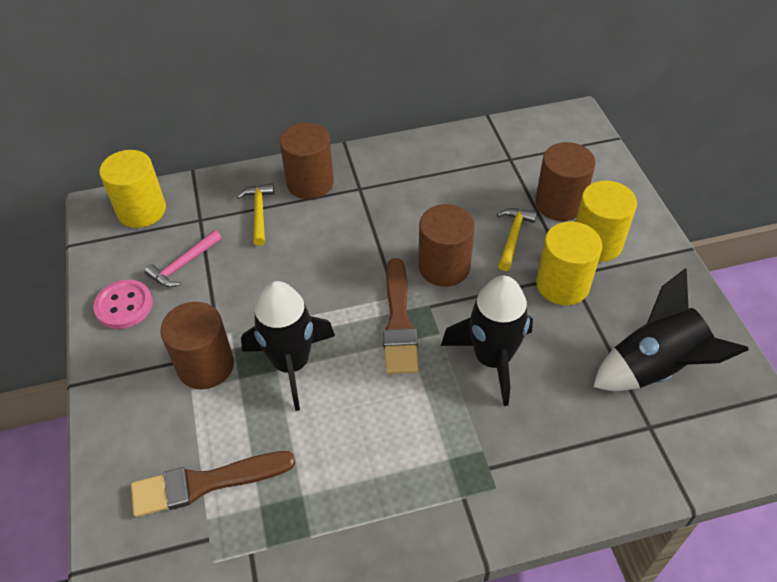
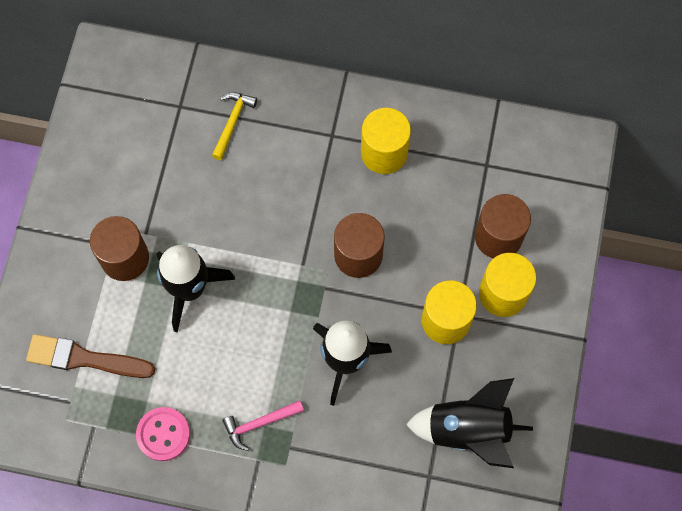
camera: 25 degrees right, 20 degrees up
pink button [93,280,153,329] -> pink button moved to [136,407,190,461]
yellow cylinder [99,150,166,228] -> yellow cylinder moved to [361,108,411,174]
pink hammer [144,230,222,287] -> pink hammer moved to [222,400,304,451]
brown cylinder [279,122,334,199] -> none
brown brush [383,258,419,374] -> none
yellow hammer [497,208,537,271] -> none

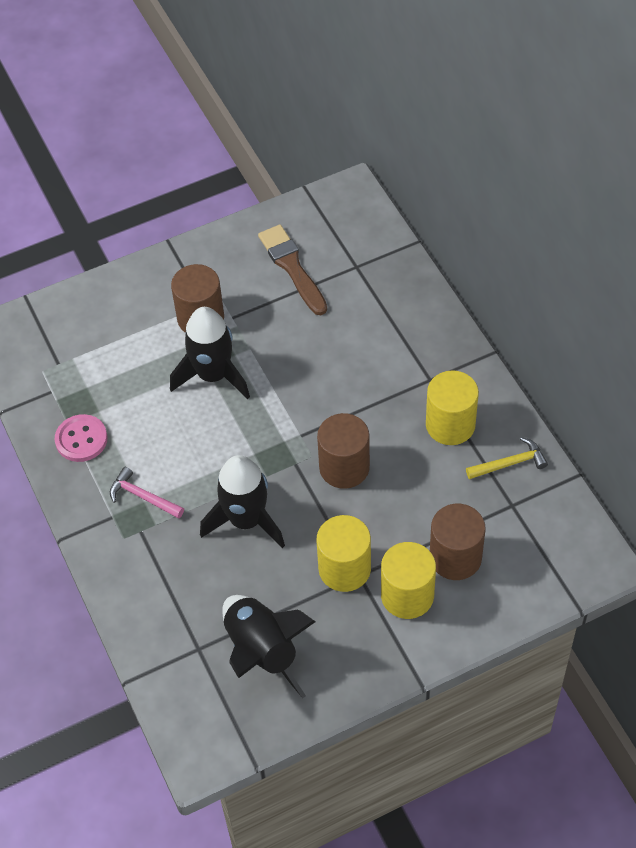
camera: 55 degrees right, 15 degrees down
brown brush [26,334,155,378] -> brown brush moved to [258,225,327,315]
yellow hammer [212,92,257,160] -> yellow hammer moved to [466,437,548,479]

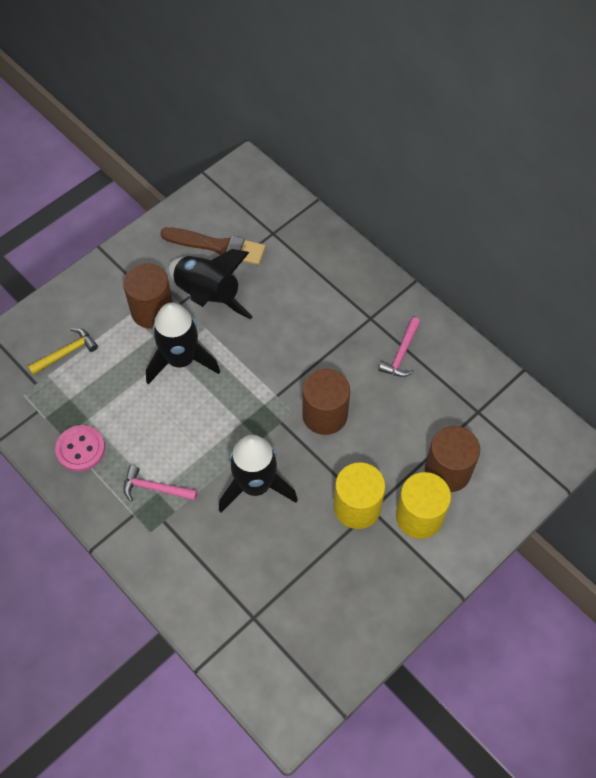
camera: 20 degrees left, 5 degrees up
black rocket [222,595,316,698] -> black rocket moved to [168,249,252,319]
brown brush [258,225,327,315] -> brown brush turned 150 degrees clockwise [160,227,266,265]
yellow cylinder [426,370,479,445] -> pink hammer [379,317,420,377]
yellow hammer [466,437,548,479] -> yellow hammer moved to [28,328,98,375]

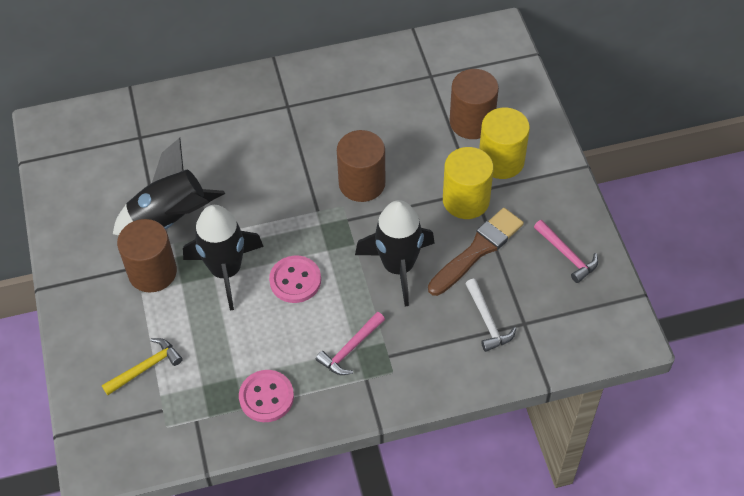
camera: 60 degrees left, 5 degrees down
yellow hammer [28,328,98,375] -> yellow hammer turned 60 degrees clockwise [102,338,183,395]
brown brush [160,227,266,265] -> brown brush moved to [428,208,524,296]
pink hammer [379,317,420,377] -> pink hammer moved to [534,220,598,283]
none -> pink button [269,256,321,303]
none -> white hammer [466,279,516,352]

